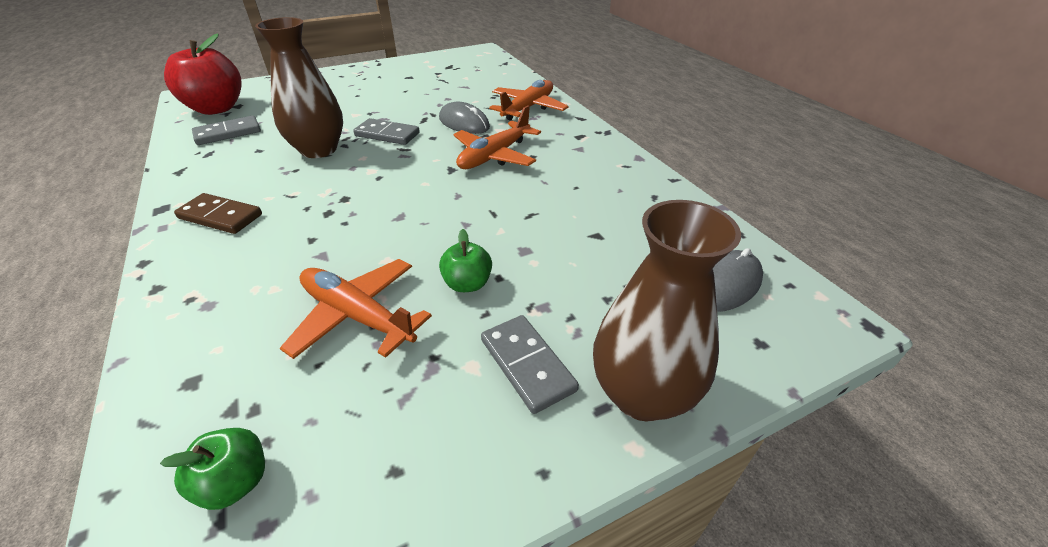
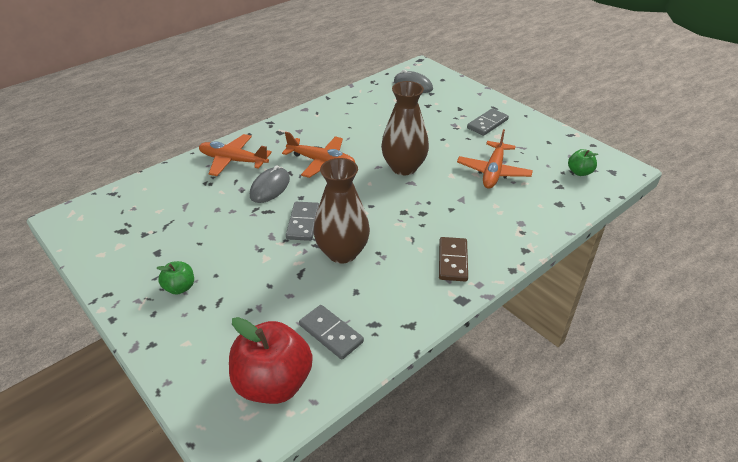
camera: 105 degrees left, 0 degrees up
green apple [439,229,492,292] -> green apple moved to [157,261,194,295]
brown vase [593,200,741,421] -> brown vase moved to [381,81,429,175]

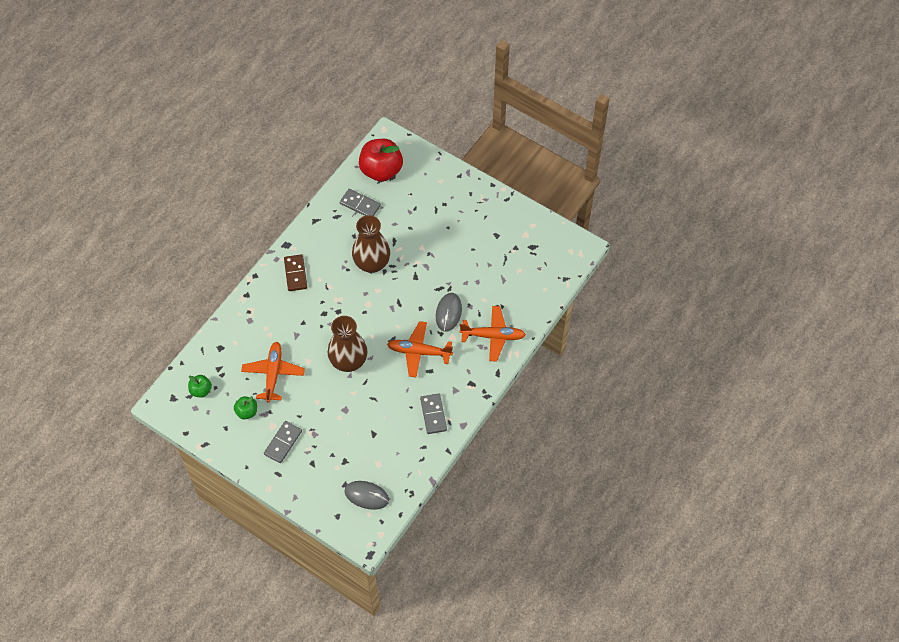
camera: 165 degrees right, 20 degrees up
green apple [157,261,194,295] -> green apple moved to [234,396,257,419]
grey domino [286,202,319,241] -> grey domino moved to [420,393,447,434]

